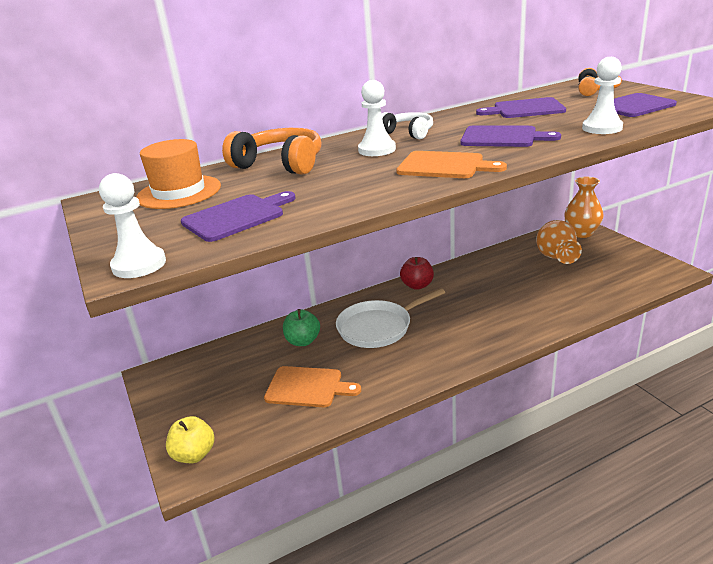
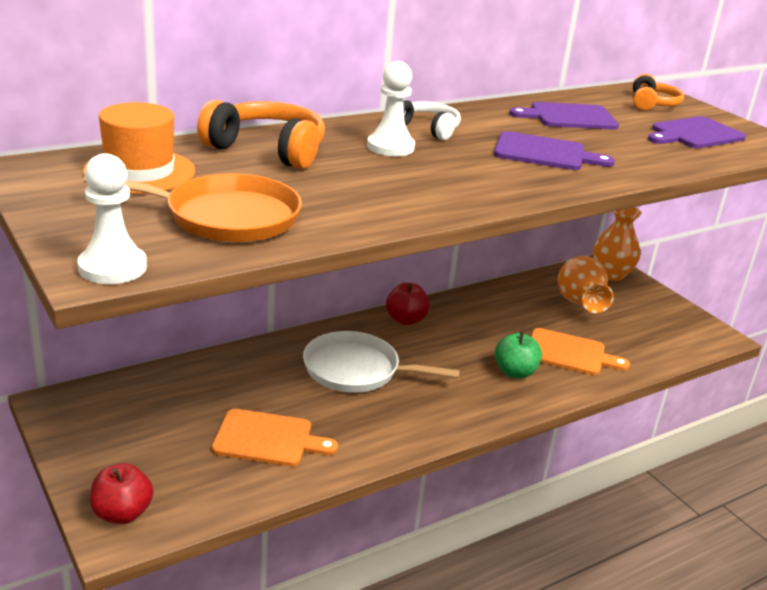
camera: 10 degrees left, 0 degrees up
yellow apple [166,416,215,463] -> red apple [90,463,154,524]
purple cutting board [181,191,295,242] -> orange pan [83,174,302,242]
green apple [283,309,320,346] -> green apple moved to [495,332,542,379]
white pan [336,288,445,348] -> white pan turned 45 degrees clockwise [303,331,460,393]
orange cutting board [396,151,507,178] -> orange cutting board moved to [531,328,630,375]
white pawn [582,57,623,134] -> none

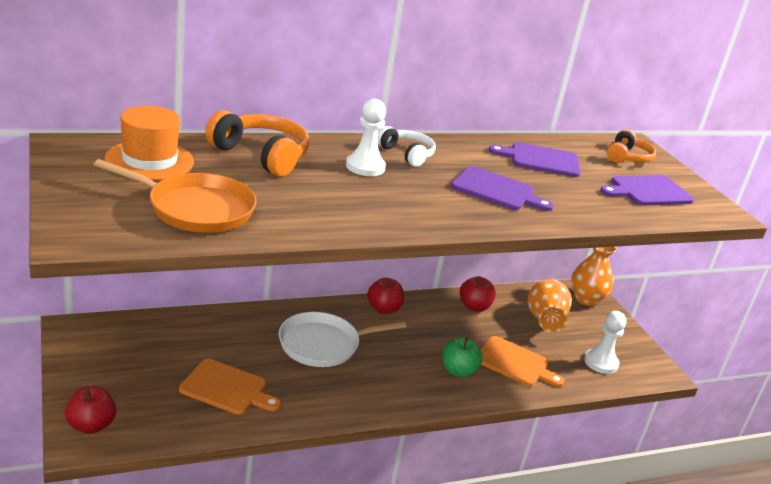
camera: 10 degrees right, 0 degrees up
white pawn [77,153,147,284] -> white pawn moved to [584,311,626,374]
white pan [303,331,460,393] -> white pan turned 45 degrees counterclockwise [279,312,406,367]
none -> red apple [460,276,496,312]

